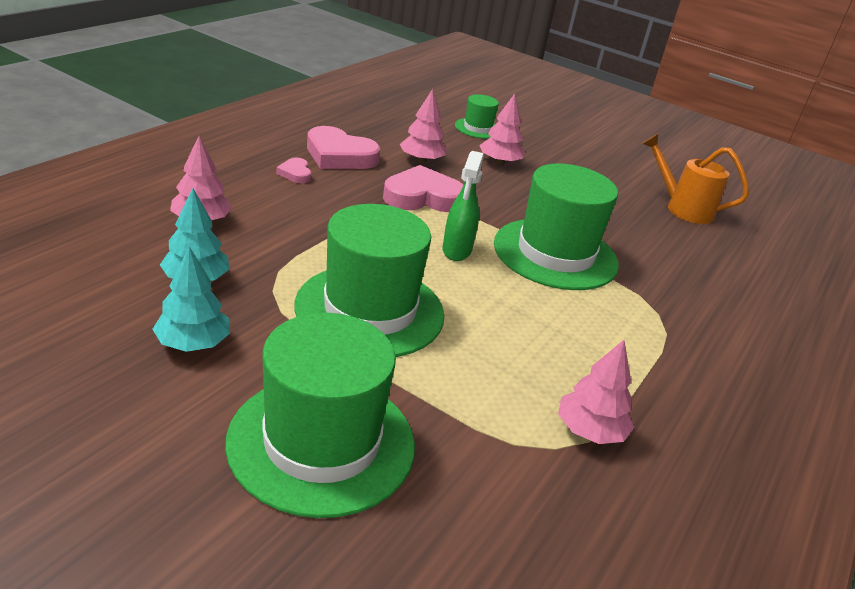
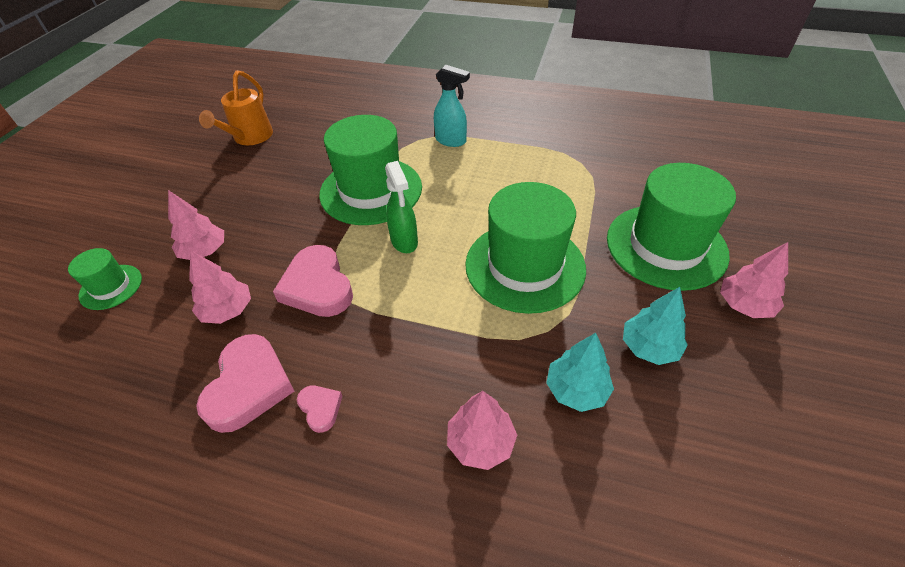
camera: 100 degrees left, 15 degrees up
pink heart [276,158,311,183] -> pink heart turned 90 degrees counterclockwise [297,385,342,433]
green spray bottle [442,151,483,261] -> green spray bottle turned 75 degrees clockwise [385,161,418,253]
pink tree [558,340,635,444] -> pink tree moved to [720,242,788,318]
none -> turquoise spray bottle [434,65,470,147]

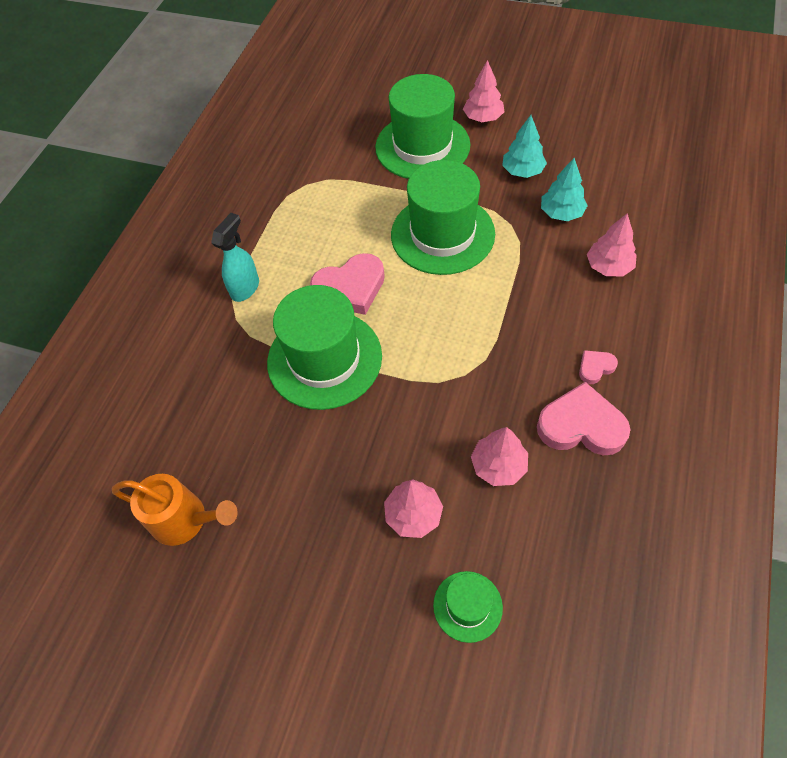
camera: 85 degrees left, 10 degrees up
pink heart [273,245,353,317] -> pink heart moved to [310,253,385,315]
green spray bottle [385,161,418,253] -> none

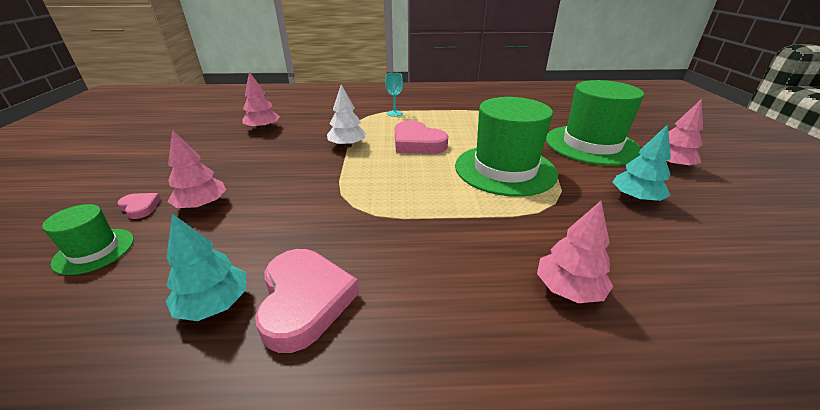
camera: 65 degrees right, 25 degrees down
orange watering can [112,474,238,546] -> none
turquoise spray bottle [211,213,259,302] -> turquoise goblet [385,73,403,117]
green hat [267,285,382,410] -> white tree [327,84,367,148]
pink tree [471,427,528,486] -> pink tree moved to [242,71,280,130]
turquoise tree [541,158,588,221] -> turquoise tree moved to [166,214,246,321]
pink heart [579,350,618,384] -> pink heart moved to [117,193,161,219]

